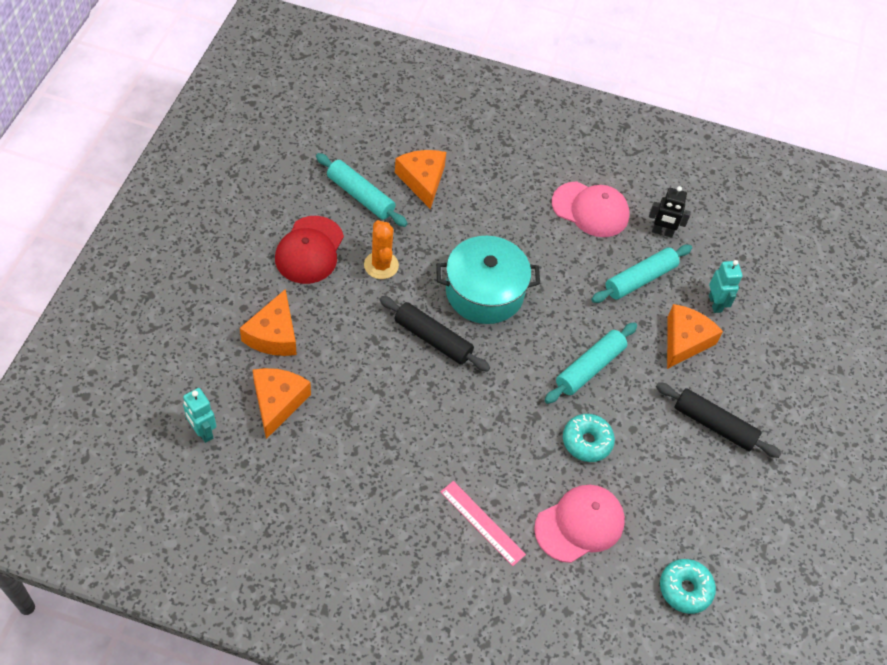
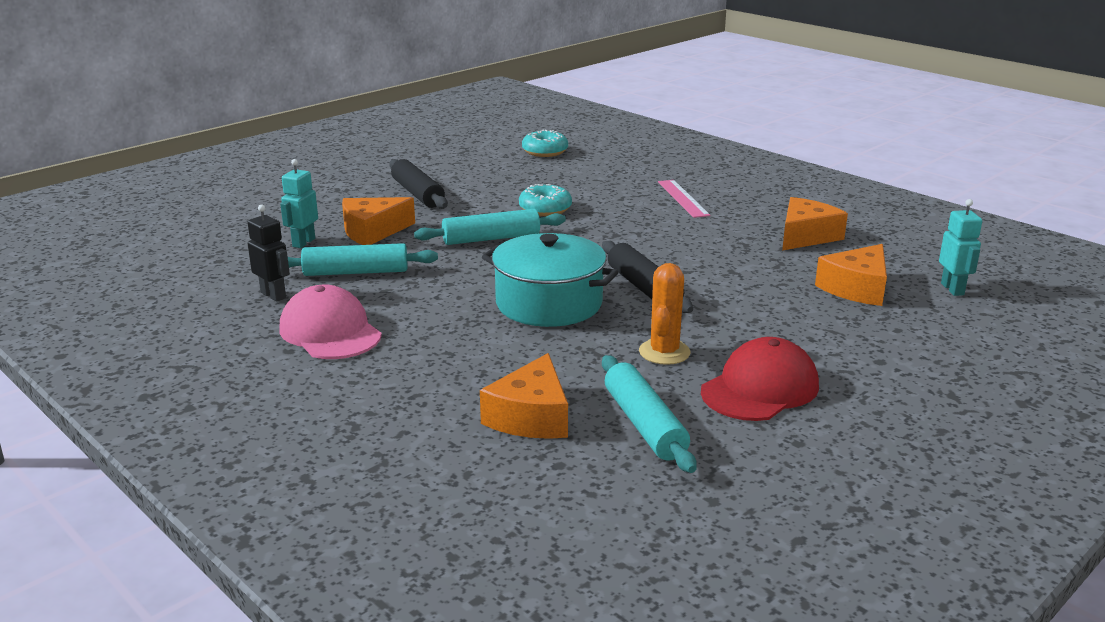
camera: 145 degrees left, 30 degrees down
orange cheese [240,289,297,356] -> orange cheese moved to [782,197,848,250]
pink cap [534,485,625,563] -> none

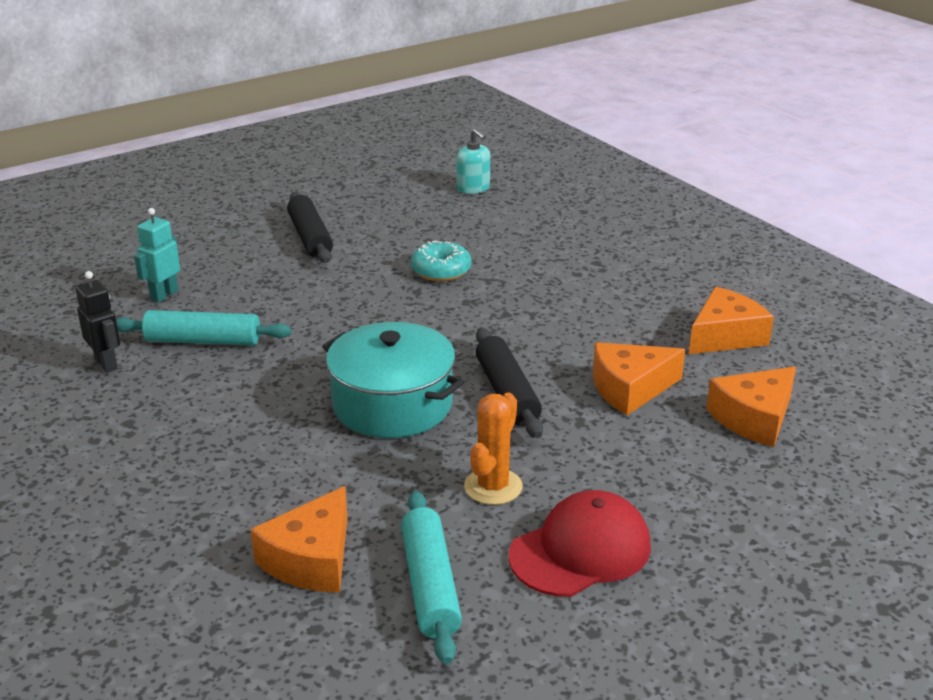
camera: 10 degrees right, 5 degrees up
pink cap [280,285,382,359] -> none
orange cheese [342,197,415,245] -> orange cheese moved to [593,342,685,415]
turquoise rolling pin [414,209,566,245] -> none
turquoise donut [522,129,568,157] -> turquoise soap dispenser [456,128,490,194]
pink ruler [658,180,710,218] -> none
turquoise robot [939,199,982,296] -> none

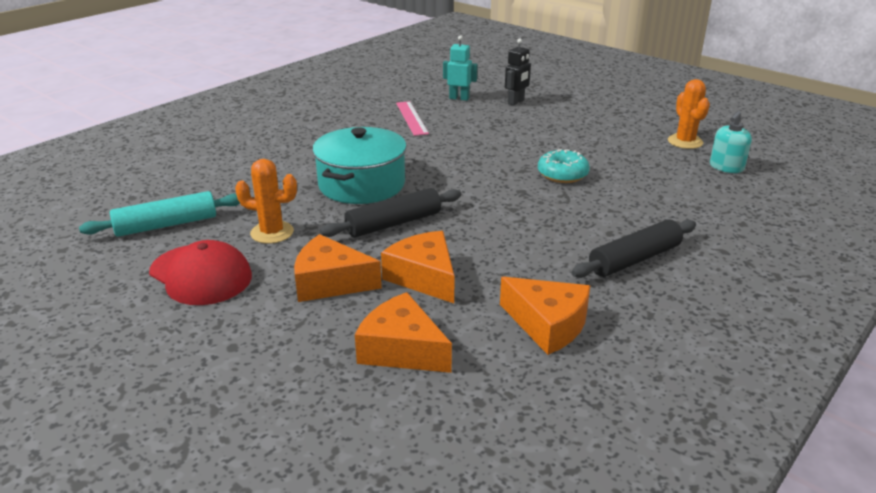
camera: 75 degrees right, 0 degrees up
black robot [75,271,120,373] -> black robot moved to [505,38,531,106]
turquoise rolling pin [116,310,292,346] -> pink ruler [396,101,429,136]
orange cheese [250,486,348,593] -> orange cheese moved to [294,234,382,302]
black rolling pin [287,192,333,263] -> black rolling pin moved to [571,219,696,278]
none -> orange cactus [668,79,710,149]

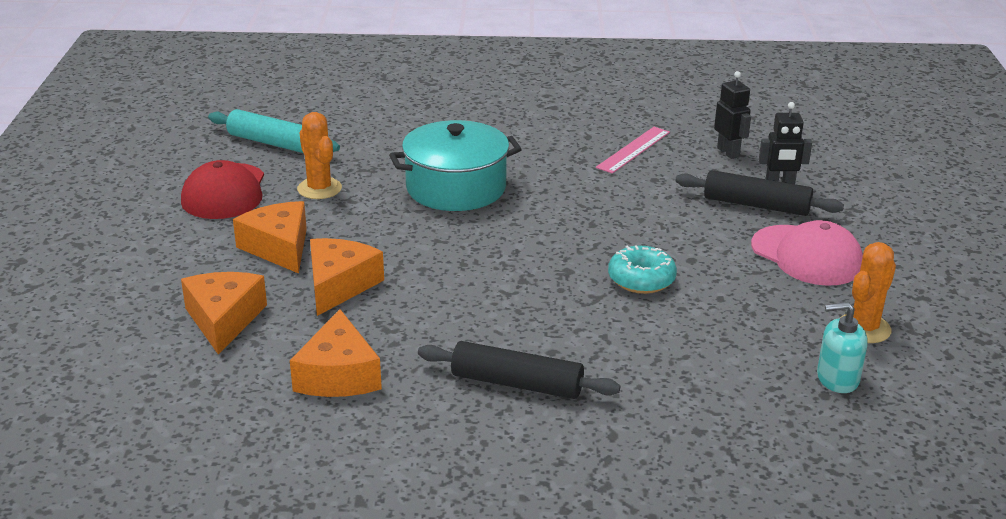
camera: 50 degrees right, 0 degrees up
black rolling pin [320,188,461,237] -> black rolling pin moved to [675,170,844,216]
turquoise robot [443,35,478,101] -> black robot [714,71,751,159]
none -> pink cap [751,220,863,286]

